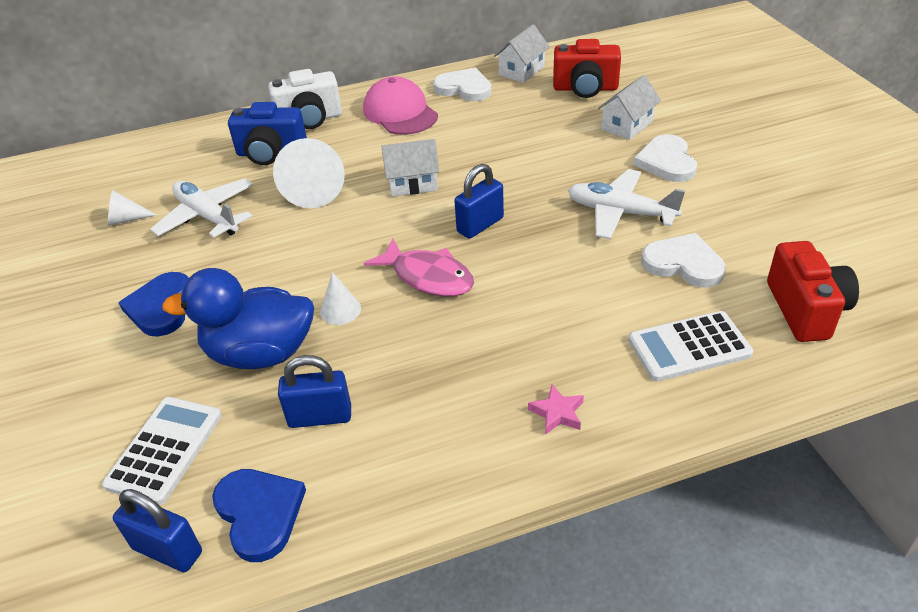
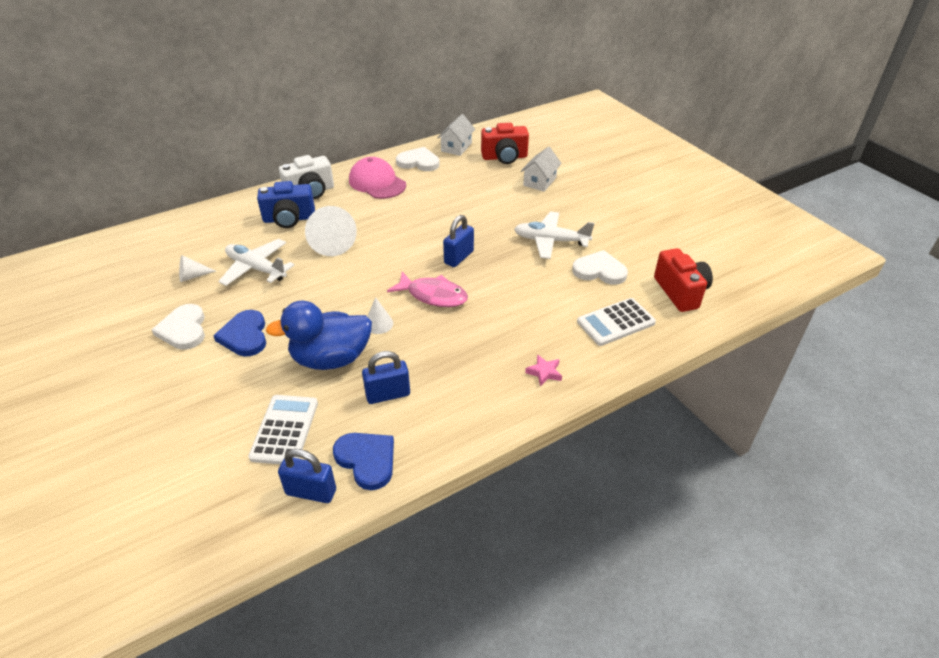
camera: 15 degrees left, 0 degrees up
white house [381,139,440,197] -> none
white heart [633,134,697,182] -> white heart moved to [152,304,205,350]

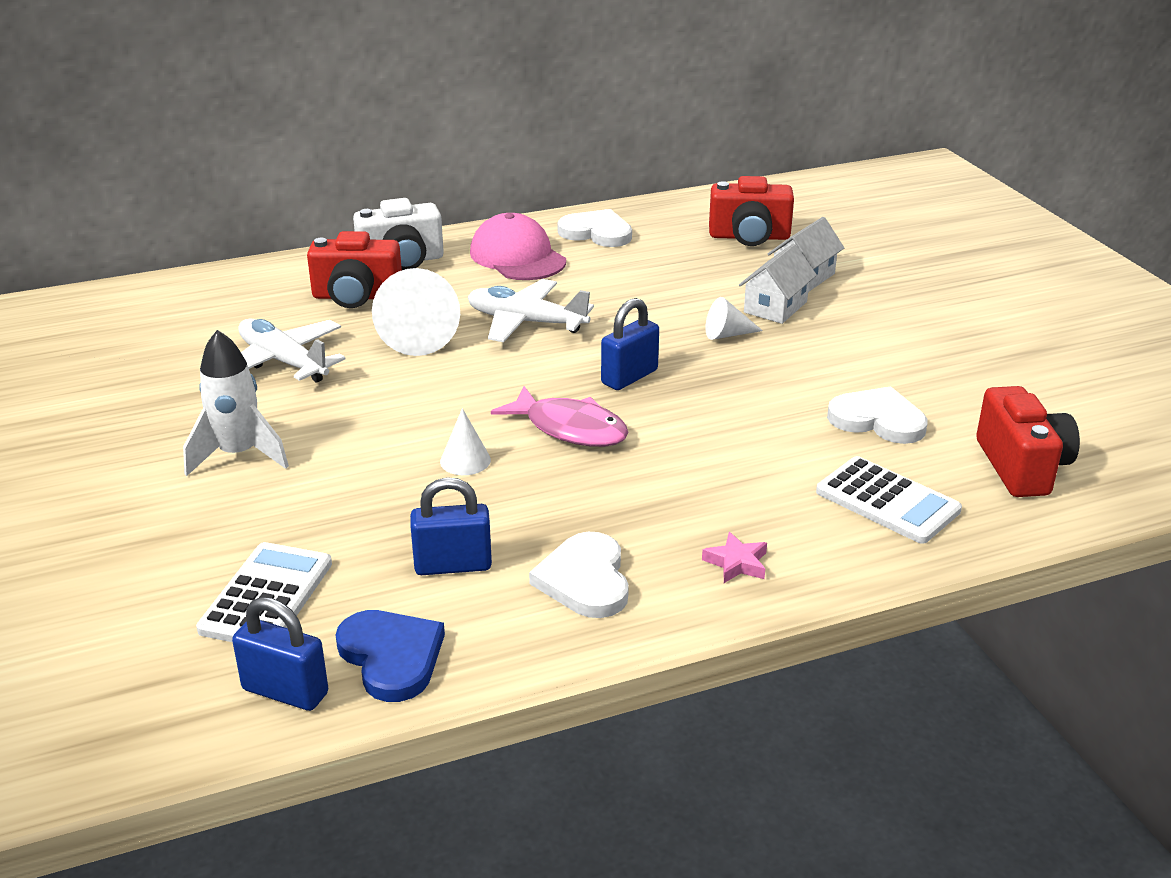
camera: 10 degrees right, 10 degrees down
white heart [152,304,205,350] -> white heart moved to [529,532,629,618]
white cone [179,255,216,282] -> white cone moved to [705,297,763,340]
blue heart [213,310,266,356] -> white rocket [183,330,289,476]
blue camera [257,181,315,228] -> red camera [307,231,402,308]
blue duck [265,300,372,370] -> none
white house [437,114,475,156] -> white house moved to [739,243,817,324]
white plane [514,211,594,259] -> white plane moved to [468,279,594,342]
white calculator [577,298,656,346] -> white calculator turned 120 degrees counterclockwise [816,456,962,544]

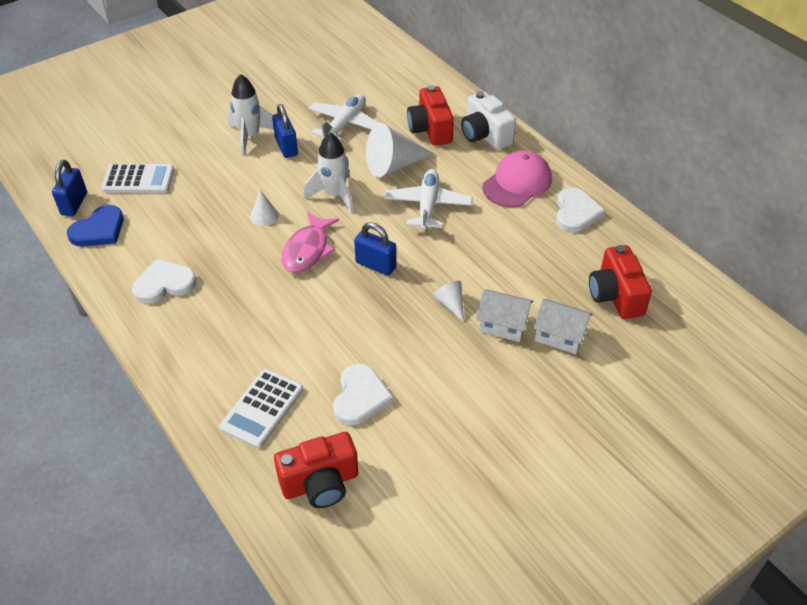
camera: 75 degrees right, 15 degrees up
blue padlock [410,477,492,575] -> blue padlock moved to [272,104,298,158]
pink star [702,532,767,583] -> none
none -> white rocket [303,133,354,214]

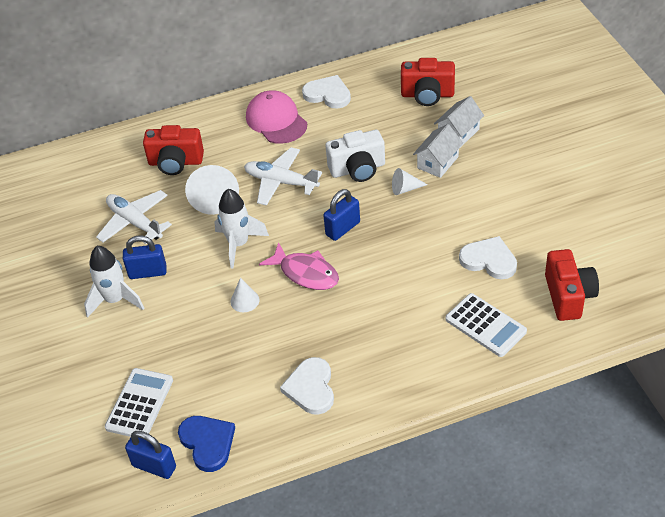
camera: 70 degrees left, 0 degrees up
white camera [461,91,516,150] -> white camera moved to [326,130,385,182]

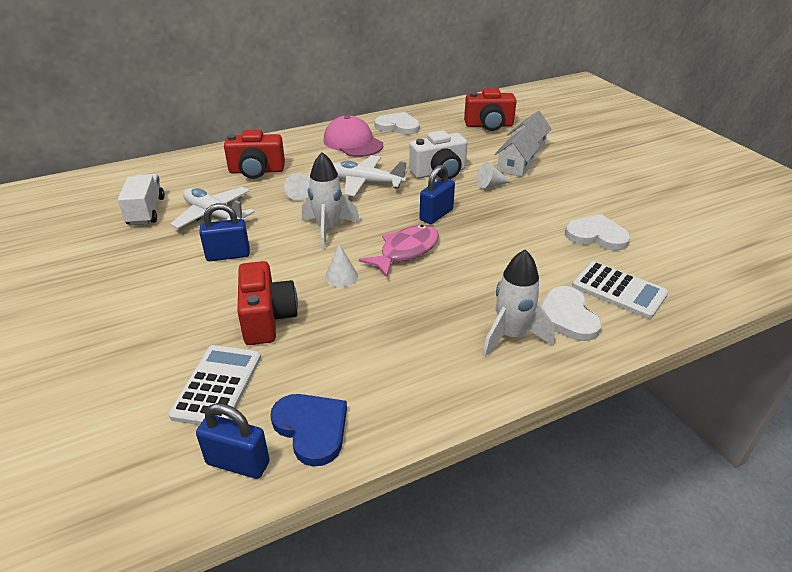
camera: 10 degrees left, 10 degrees down
white rocket [84,246,144,318] -> white rocket moved to [482,249,555,357]
white cone [185,165,239,215] -> white cone [284,173,310,201], size x0.51
pink fish [259,242,339,290] -> pink fish turned 75 degrees counterclockwise [359,225,439,277]
white heart [280,357,334,415] -> white heart moved to [541,286,602,341]
red camera [545,249,599,321] -> red camera moved to [237,261,298,345]
none -> white truck [118,174,165,225]

